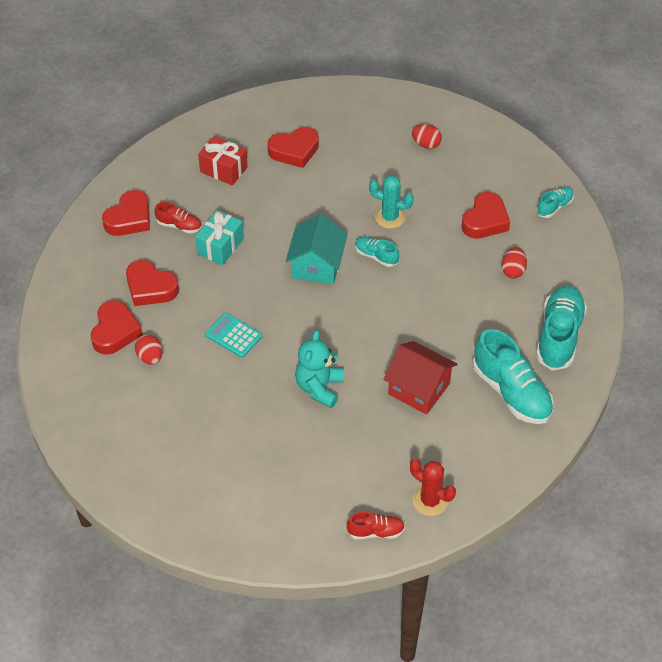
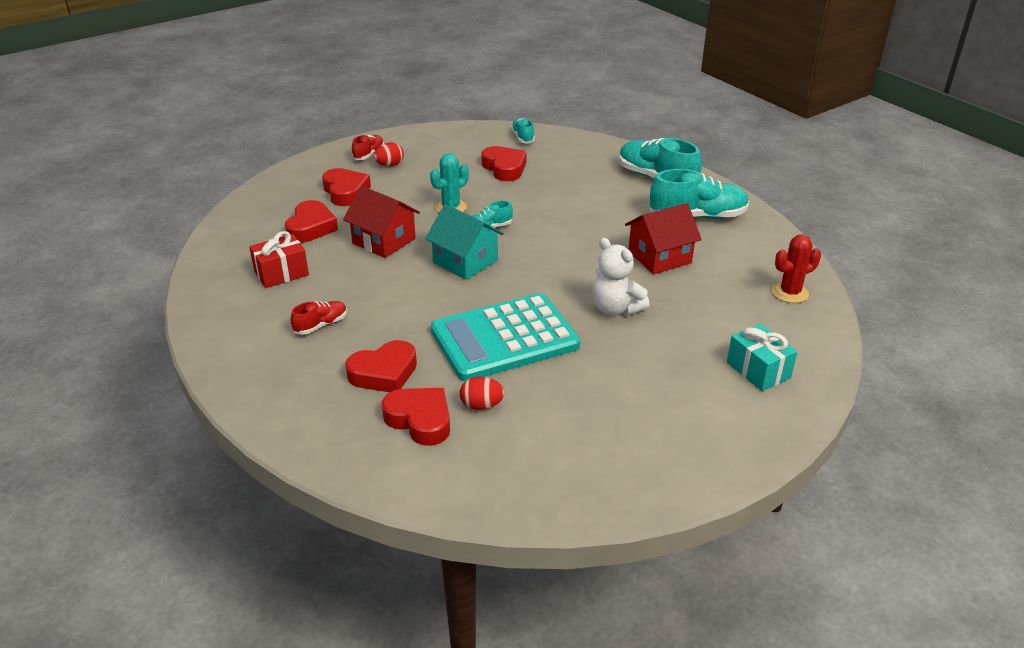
camera: 60 degrees left, 15 degrees down
red heart [102,190,150,236] -> red heart moved to [322,168,371,206]
turquoise gift [195,210,244,265] -> turquoise gift moved to [727,324,798,391]
turquoise calculator [205,313,262,358] -> turquoise calculator [431,293,580,381], size x2.25
turquoise teddy bear [295,330,344,408] -> white teddy bear [592,238,649,316]
red shoe [347,512,405,539] -> red shoe moved to [352,135,384,160]
red egg [502,247,527,278] -> none
none -> red house [343,186,420,258]

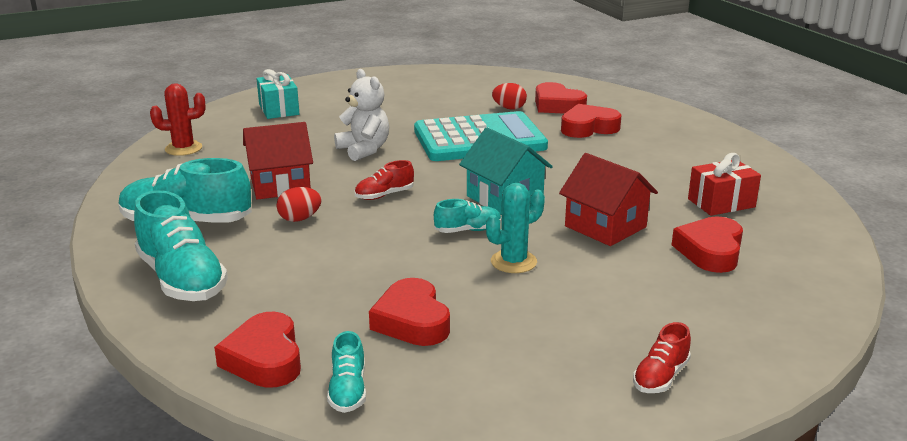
camera: 170 degrees left, 10 degrees down
red shoe [291,301,347,335] -> red shoe moved to [355,160,414,200]
red heart [322,168,371,206] -> red heart moved to [214,312,301,388]
red egg [374,142,404,166] -> red egg moved to [276,187,322,222]

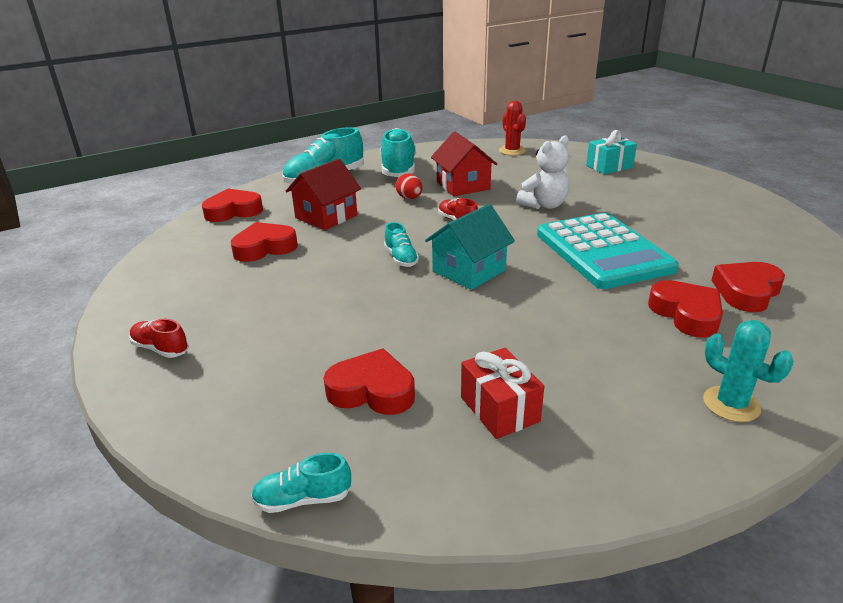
camera: 85 degrees right, 5 degrees up
turquoise shoe [327,331,366,413] -> turquoise shoe moved to [251,453,351,513]
turquoise cactus [486,183,545,273] -> turquoise cactus moved to [703,320,794,422]
red egg [492,83,527,110] -> none
red house [559,153,658,246] -> red house moved to [286,159,361,230]

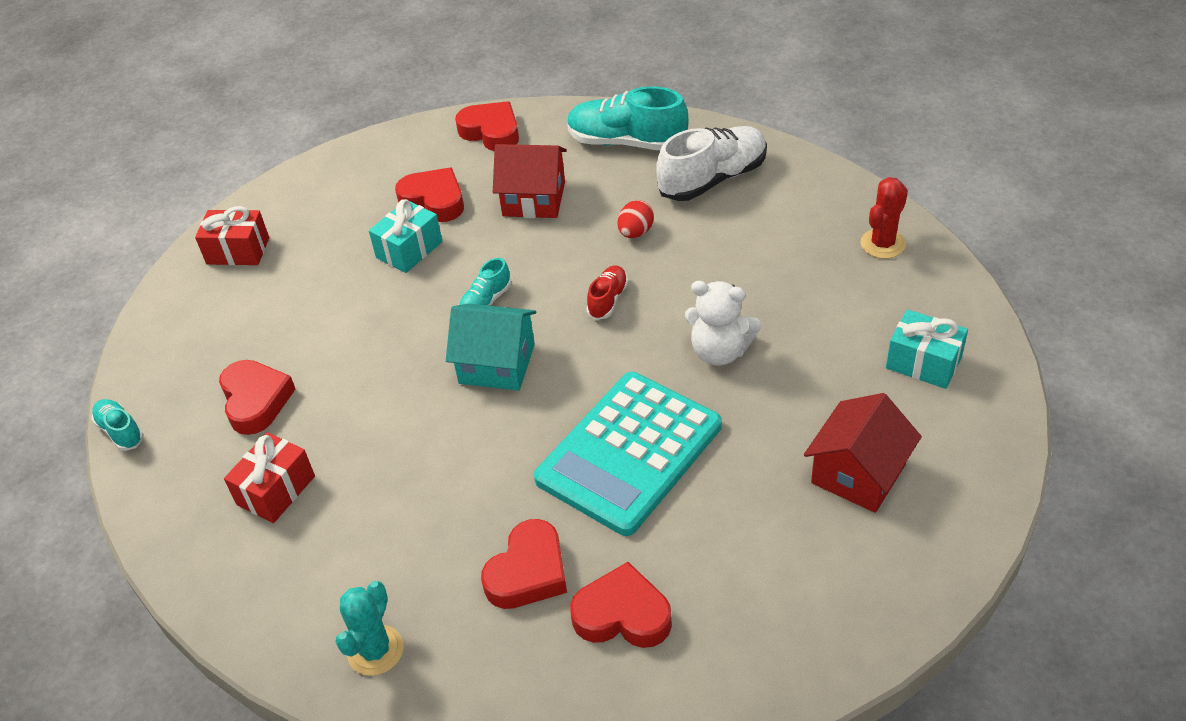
camera: 60 degrees right, 15 degrees up
red shoe [129,319,189,358] -> red gift [195,206,269,265]
turquoise shoe [380,128,416,177] -> white shoe [657,126,767,201]
red house [431,131,497,196] -> red house moved to [804,393,922,513]
none -> turquoise gift [369,199,442,273]

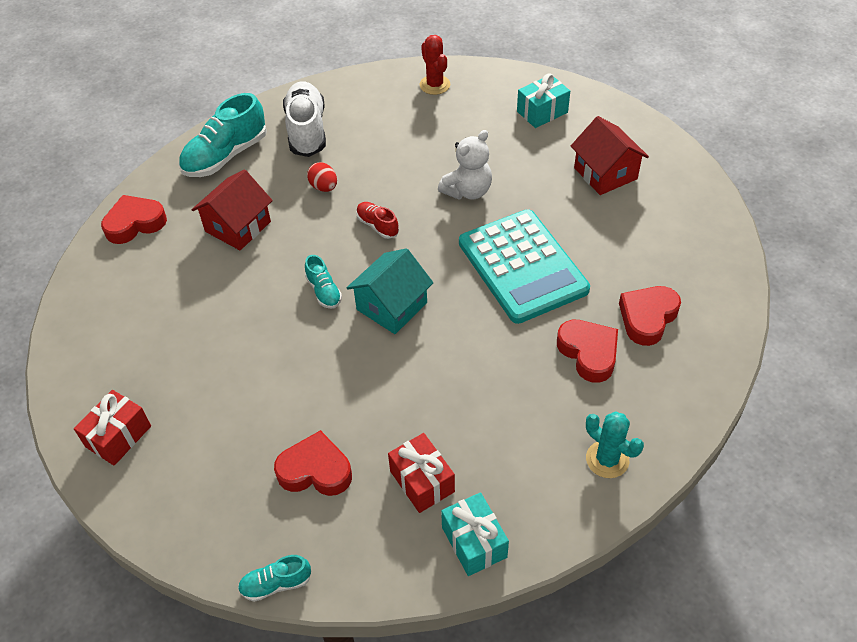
camera: 65 degrees left, 5 degrees up
turquoise gift [369,199,442,273] -> turquoise gift moved to [441,492,509,576]
red heart [395,168,464,222] -> none

